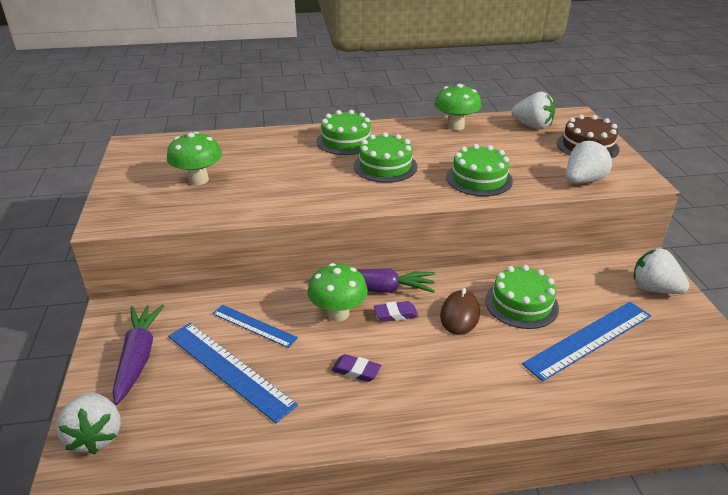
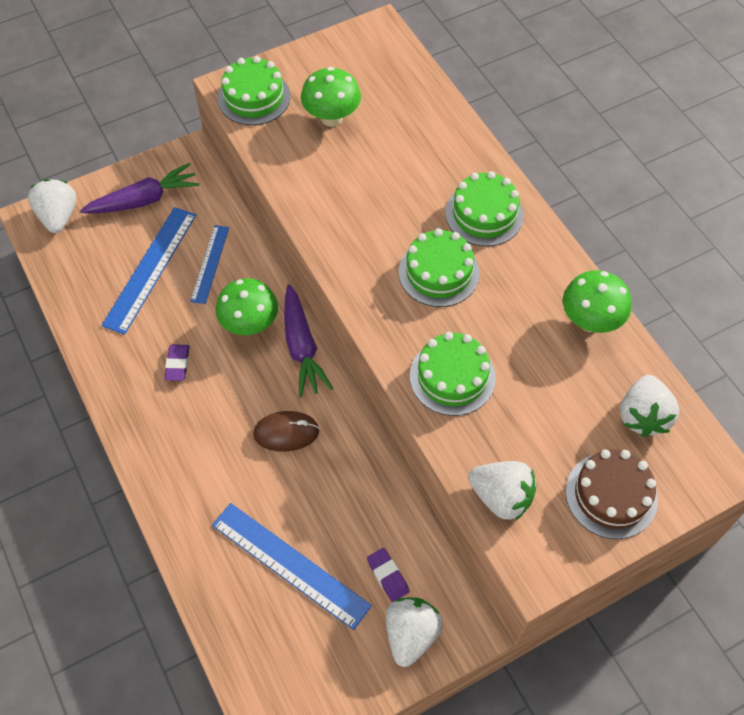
camera: 70 degrees right, 25 degrees up
white strawberry [56,393,121,454] -> white strawberry turned 120 degrees clockwise [28,179,76,233]
purple eraser [374,301,418,322] -> purple eraser moved to [367,548,409,602]
green cake [485,265,559,329] -> green cake moved to [218,56,291,125]

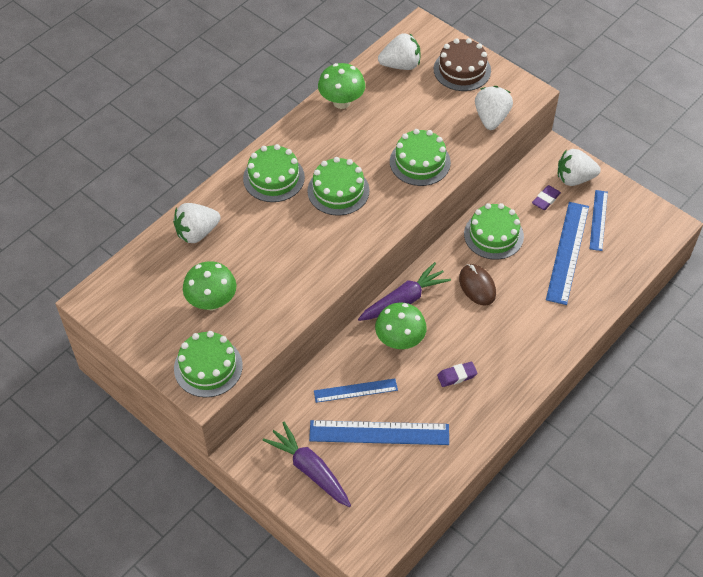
camera: 110 degrees left, 5 degrees down
white strawberry [28,179,76,233] -> white strawberry moved to [173,203,220,243]
none -> green cake [464,203,524,260]
none -> blue ruler [589,190,608,251]

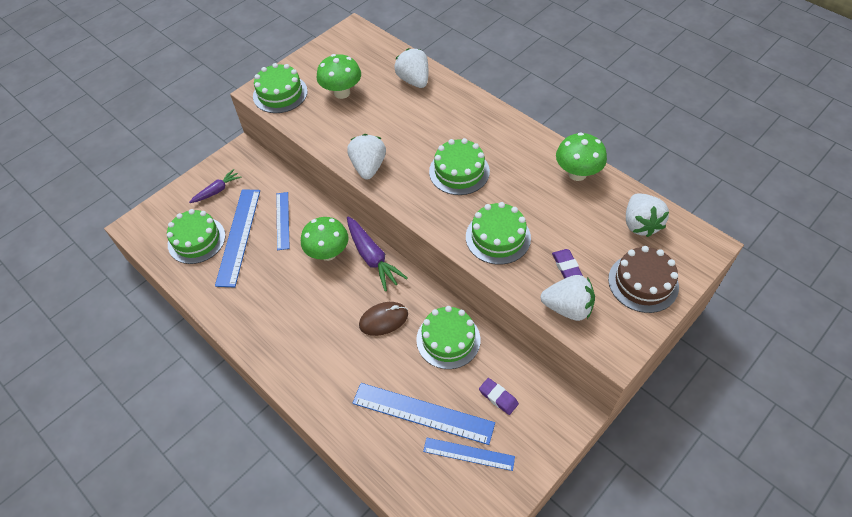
camera: 95 degrees right, 0 degrees up
green cake [243,144,305,202] -> green cake moved to [167,209,225,264]
purple carrot [262,422,351,507] -> purple carrot [189,169,242,203], size x0.62
purple eraser [437,362,477,387] -> purple eraser moved to [552,249,583,279]
white strawberry [558,149,601,186] -> white strawberry moved to [347,134,386,179]

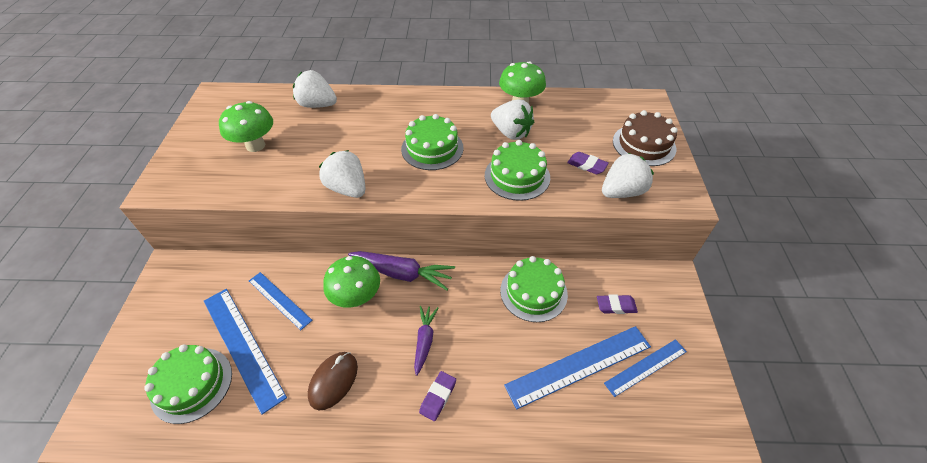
camera: 45 degrees left, 5 degrees down
purple carrot [189,169,242,203] -> purple carrot moved to [414,306,438,376]
green cake [253,63,308,113] -> none
brown mouse [359,302,408,336] -> brown mouse moved to [308,352,358,411]
white strawberry [626,194,669,237] -> white strawberry moved to [491,100,534,140]
none -> purple eraser [419,371,456,421]

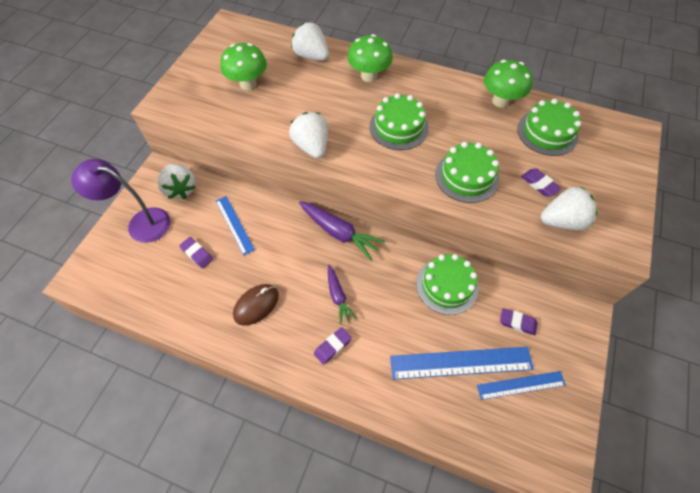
camera: 20 degrees right, 10 degrees up
green cake [144,344,232,424] -> green cake moved to [517,99,581,156]
blue ruler [204,289,287,415] -> purple eraser [179,237,213,268]
green mushroom [323,256,380,308] -> green mushroom moved to [347,34,393,82]
purple carrot [414,306,438,376] -> purple carrot turned 135 degrees clockwise [328,265,357,324]
white strawberry [491,100,534,140] -> white strawberry moved to [158,164,196,199]
brown cake [613,110,678,166] -> none
none -> purple lamp [71,159,171,243]

